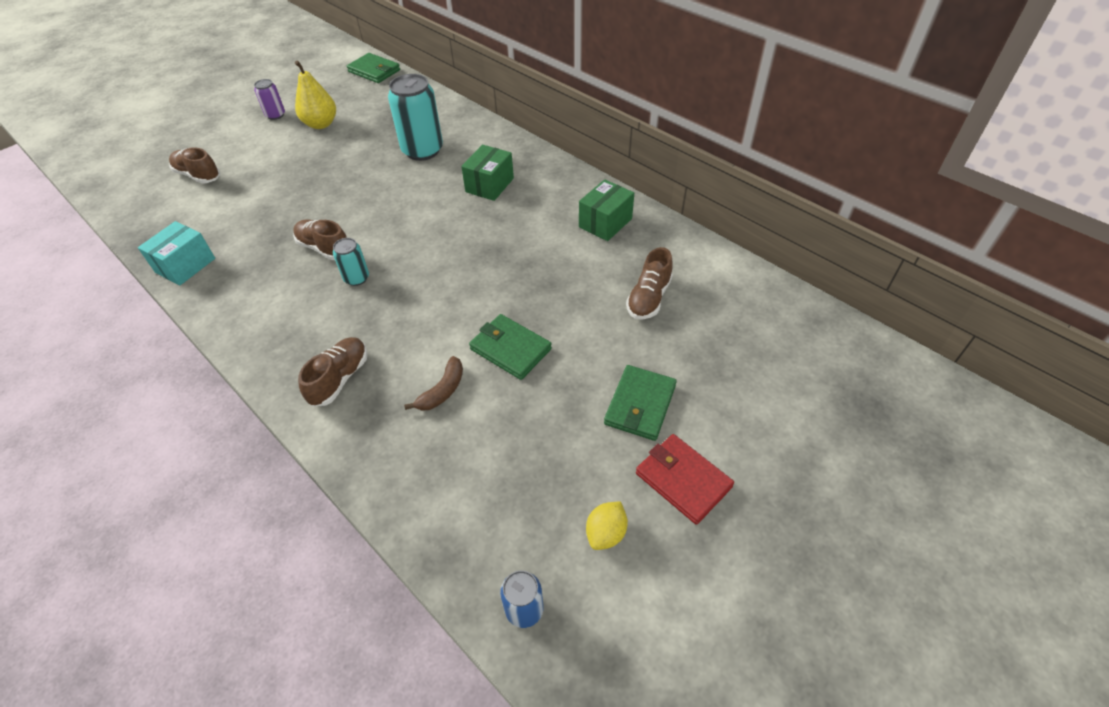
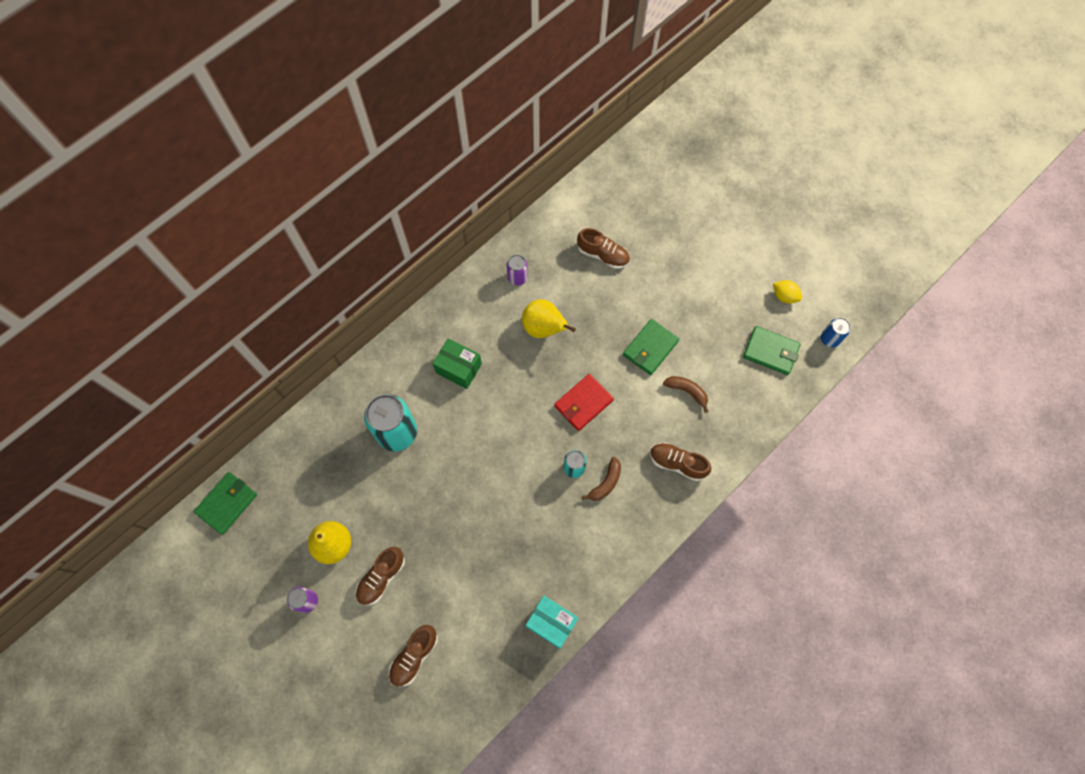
camera: 90 degrees left, 20 degrees up
brown shoe [293,220,347,260] -> brown shoe moved to [355,547,405,605]
green box [579,179,634,241] -> purple can [507,255,528,286]
green wallet [604,365,677,441] -> green wallet moved to [743,326,801,375]
red wallet [636,434,734,525] -> red wallet moved to [554,374,614,431]
none -> yellow pear [522,299,576,338]
none -> brown banana [581,457,621,501]

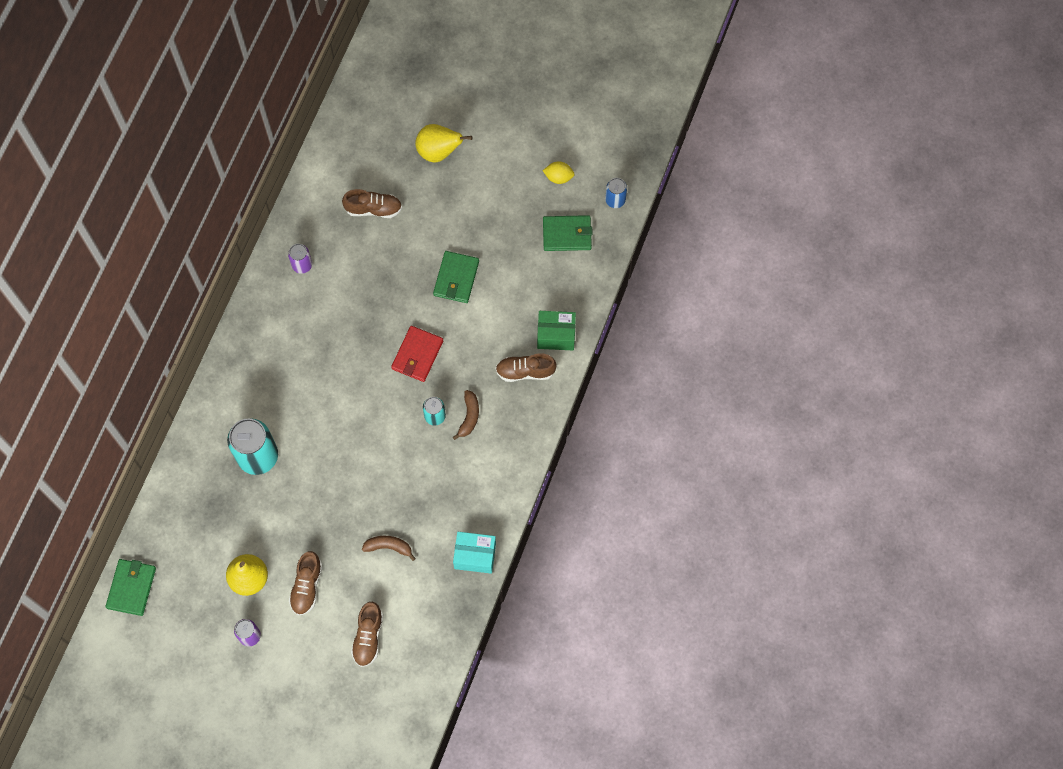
camera: 25 degrees left, 0 degrees up
green box [432,339,482,389] -> green box moved to [537,311,576,350]
yellow pear [522,299,576,338] -> yellow pear moved to [415,124,473,163]
brown banana [663,376,708,413] -> brown banana moved to [362,536,416,561]

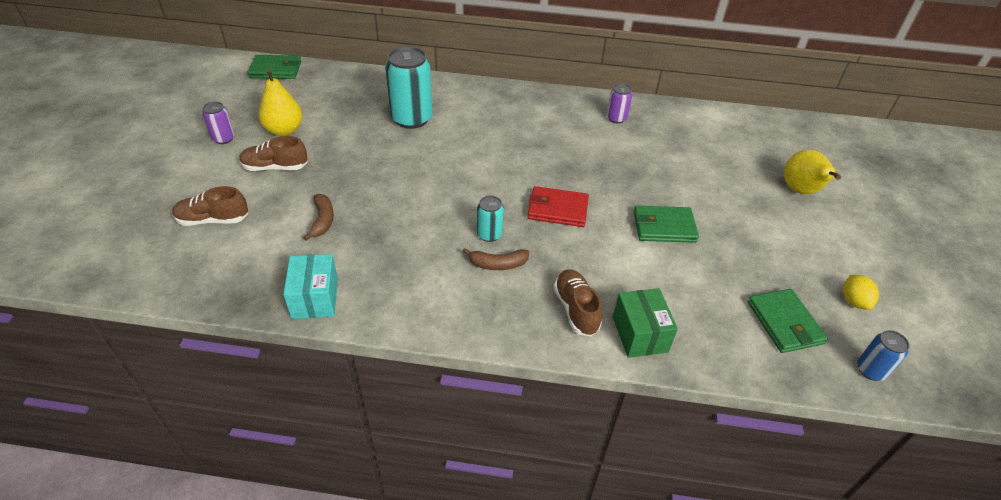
camera: 75 degrees right, 25 degrees down
brown shoe [342,189,402,218] -> none

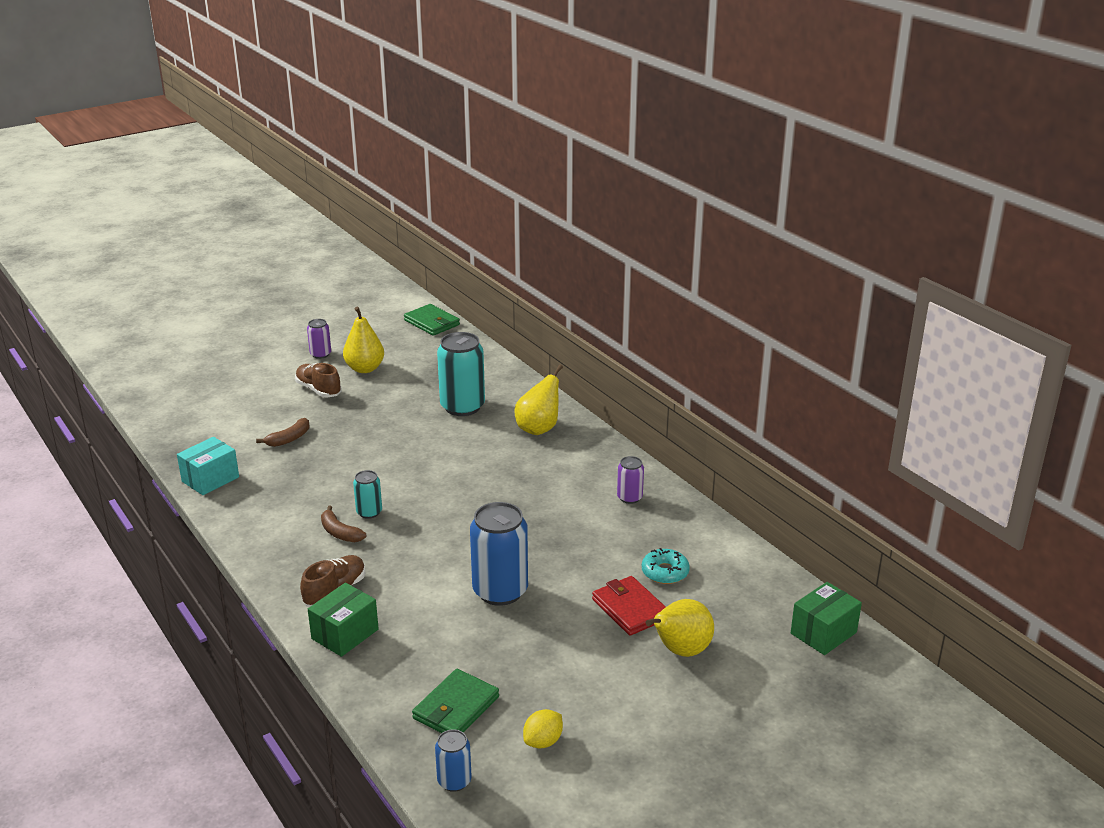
camera: 50 degrees right, 15 degrees down
brown shoe [172,186,248,226] -> none
red wallet [528,186,589,227] -> red wallet moved to [592,576,666,636]
green wallet [634,206,699,243] -> blue can [470,502,528,606]
none -> yellow pear [514,365,563,435]
none -> turquoise donut [642,548,690,584]
none -> green box [791,582,862,655]

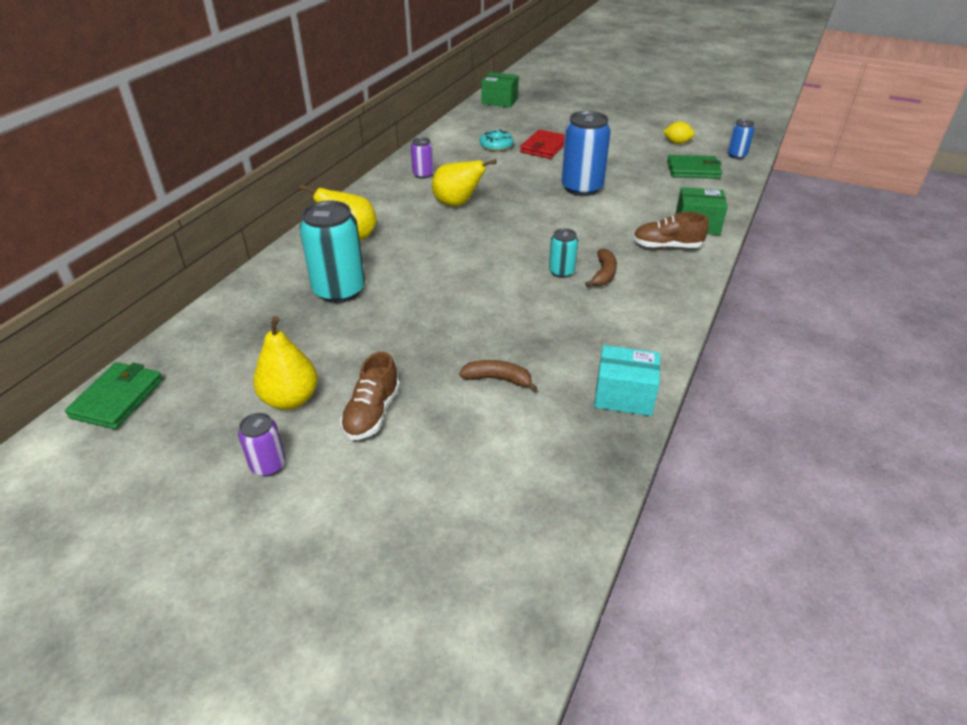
camera: 120 degrees left, 10 degrees up
yellow pear [646,599,714,657] -> yellow pear moved to [432,159,497,206]

